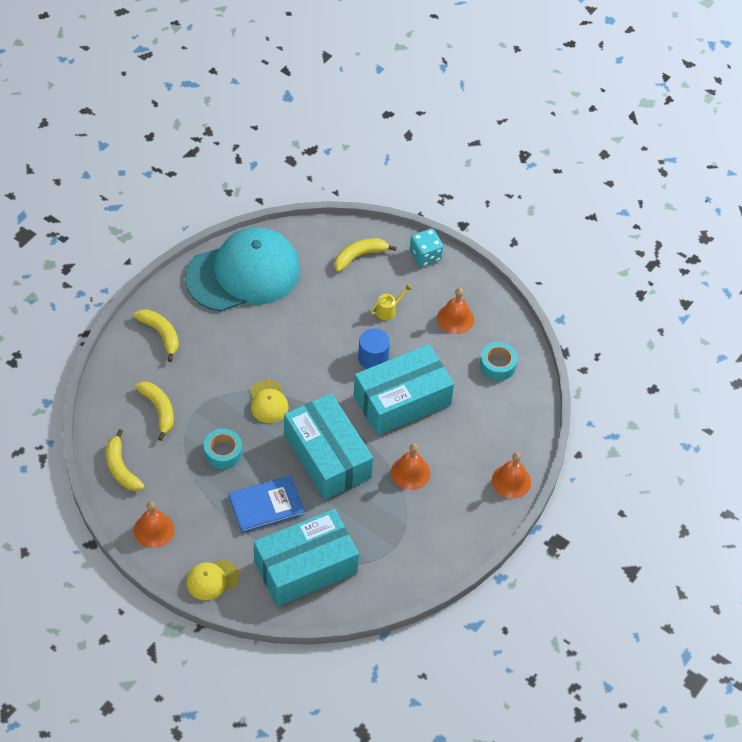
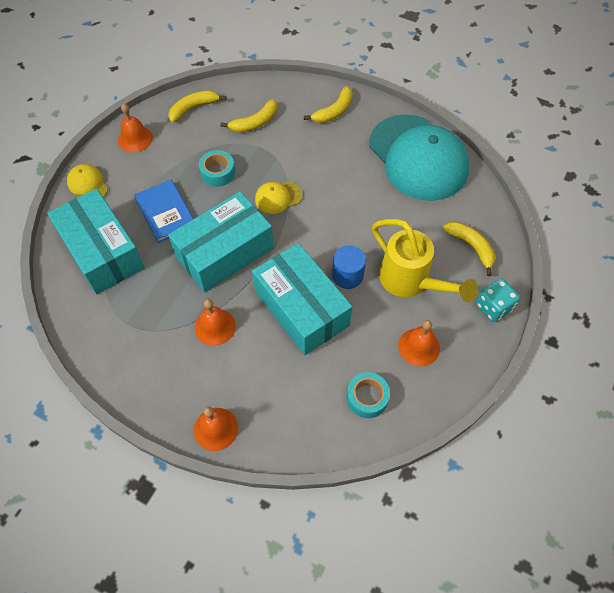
camera: 85 degrees right, 5 degrees up
yellow watering can [370,284,412,320] -> yellow watering can [372,219,478,302], size x2.40

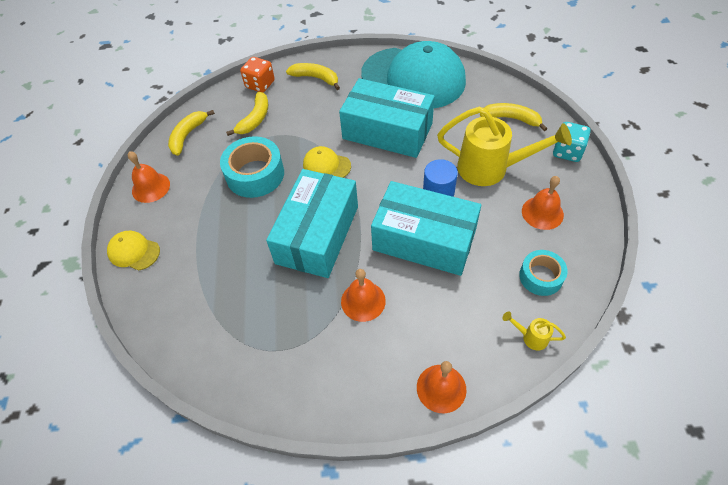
camera: 30 degrees left, 5 degrees down
turquoise box [47,189,145,294] -> turquoise box moved to [339,78,435,158]
blue book [134,180,193,243] -> none
turquoise tape [199,150,235,187] -> turquoise tape [220,136,284,198], size x1.61
yellow cap [255,181,302,214] -> yellow cap turned 75 degrees clockwise [303,146,351,178]
yellow banana [304,86,353,123] -> yellow banana turned 75 degrees counterclockwise [286,63,340,90]
none -> orange dice [240,57,275,93]
none -> yellow watering can [502,311,566,351]

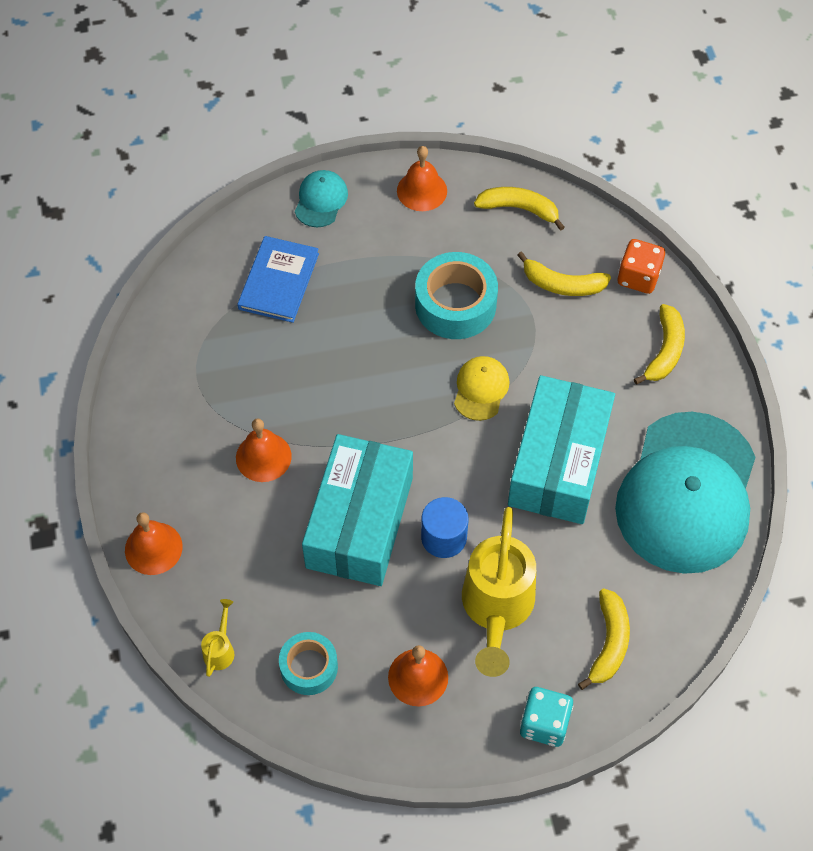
camera: 80 degrees right, 5 degrees up
yellow cap [107,231,160,271] -> turquoise cap [295,170,348,227]
turquoise box [266,169,358,278] -> none
none -> blue book [237,236,319,323]

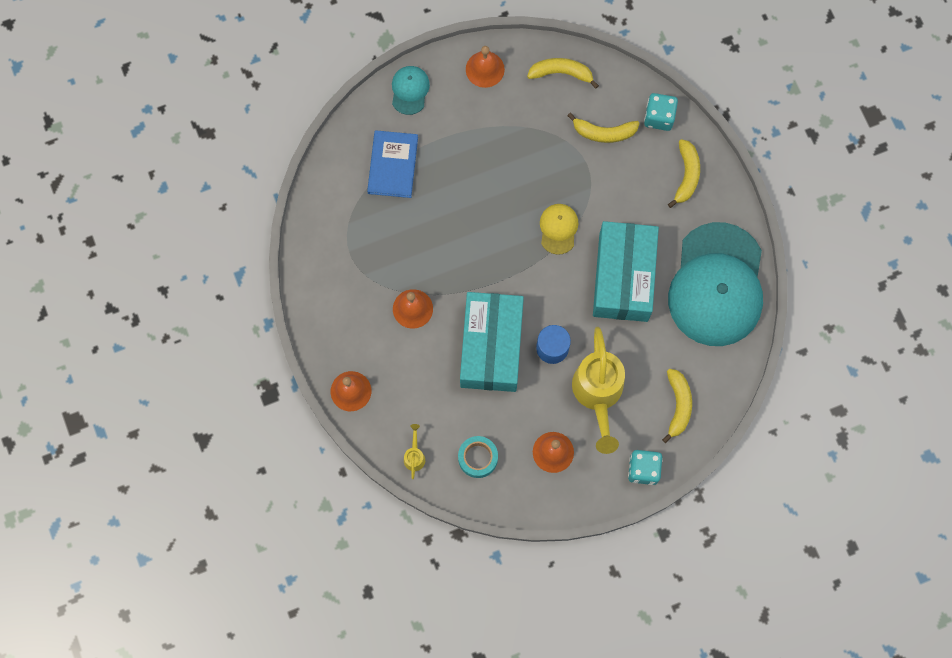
camera: 10 degrees left, 15 degrees up
turquoise tape [415,252,498,339] -> none
orange dice [618,239,665,294] -> turquoise dice [644,93,678,131]

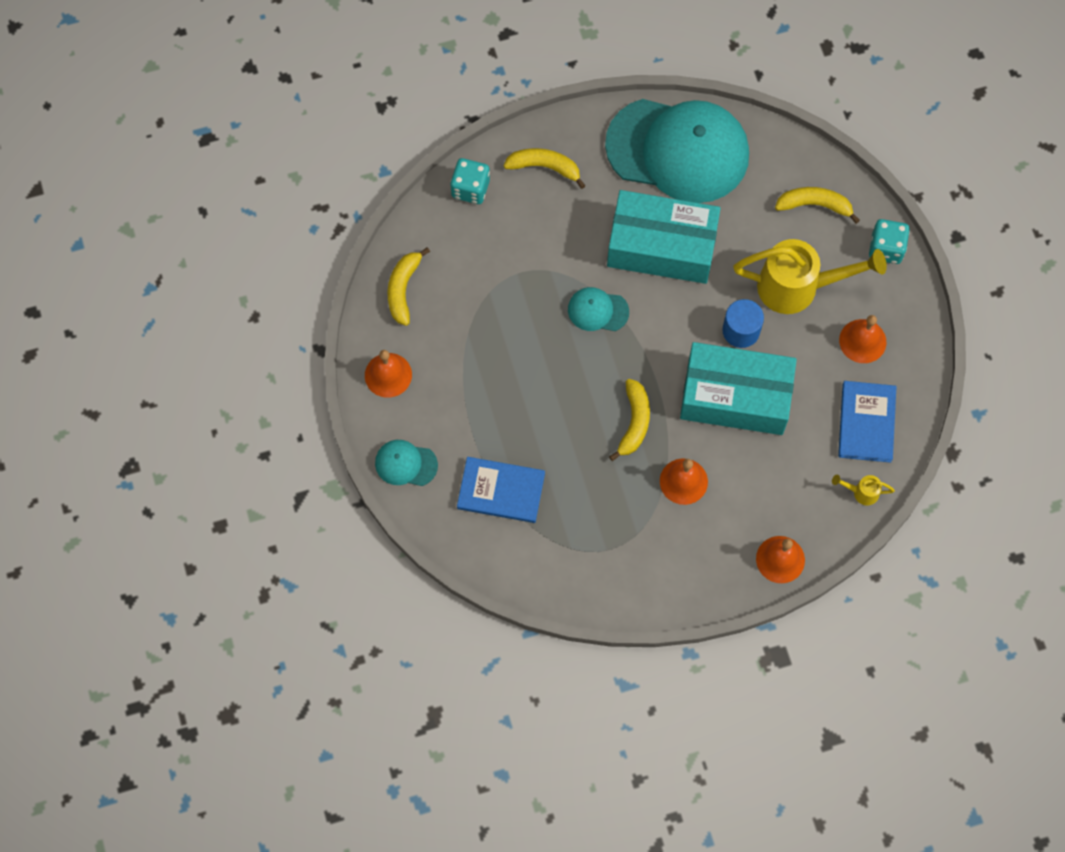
camera: 85 degrees left, 5 degrees down
turquoise tape [458,436,498,478] -> blue book [838,381,897,463]
yellow cap [540,204,578,255] -> turquoise cap [568,287,629,331]
yellow banana [567,113,640,143] -> yellow banana moved to [609,379,650,461]

